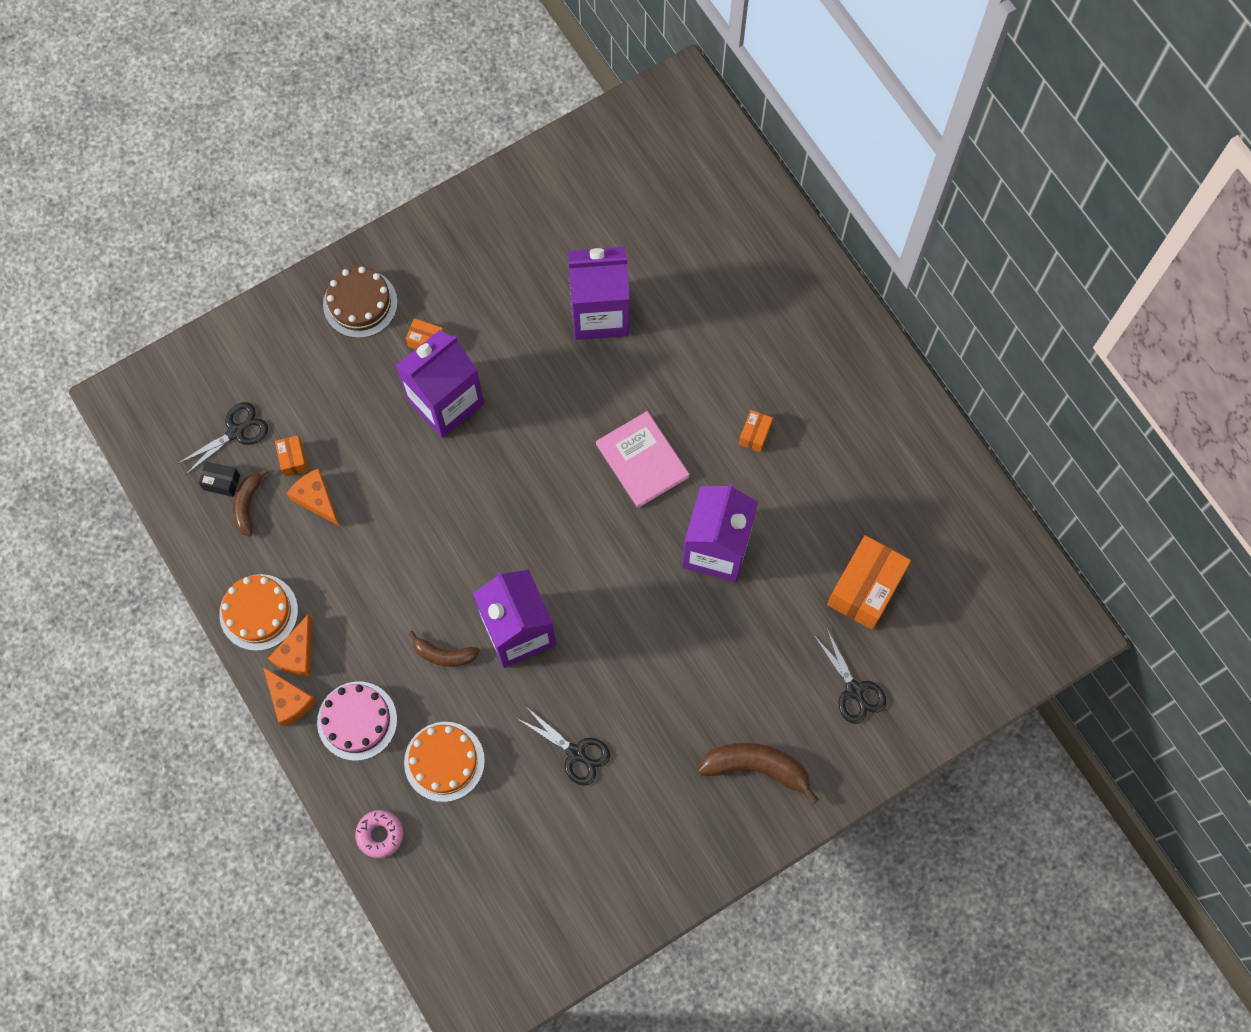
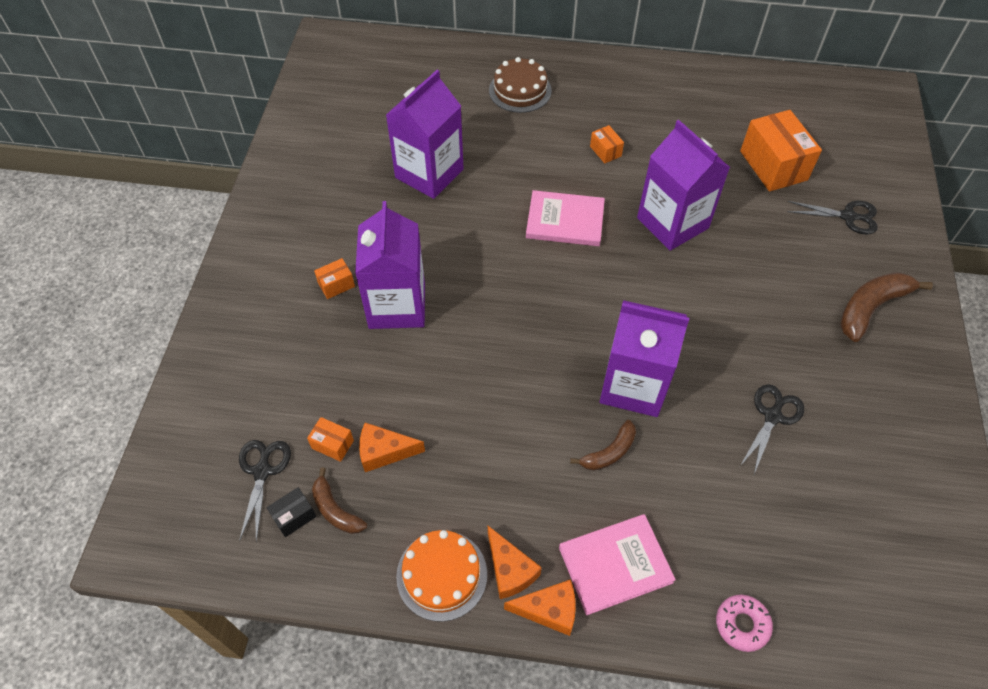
camera: 50 degrees left, 15 degrees down
pink cake [317,682,397,761] -> pink book [559,514,676,615]
brown cake [323,267,398,338] -> brown cake moved to [489,57,552,113]
orange cake [404,722,485,802] -> none
black scissors [518,707,610,786] -> black scissors turned 45 degrees counterclockwise [740,384,804,474]

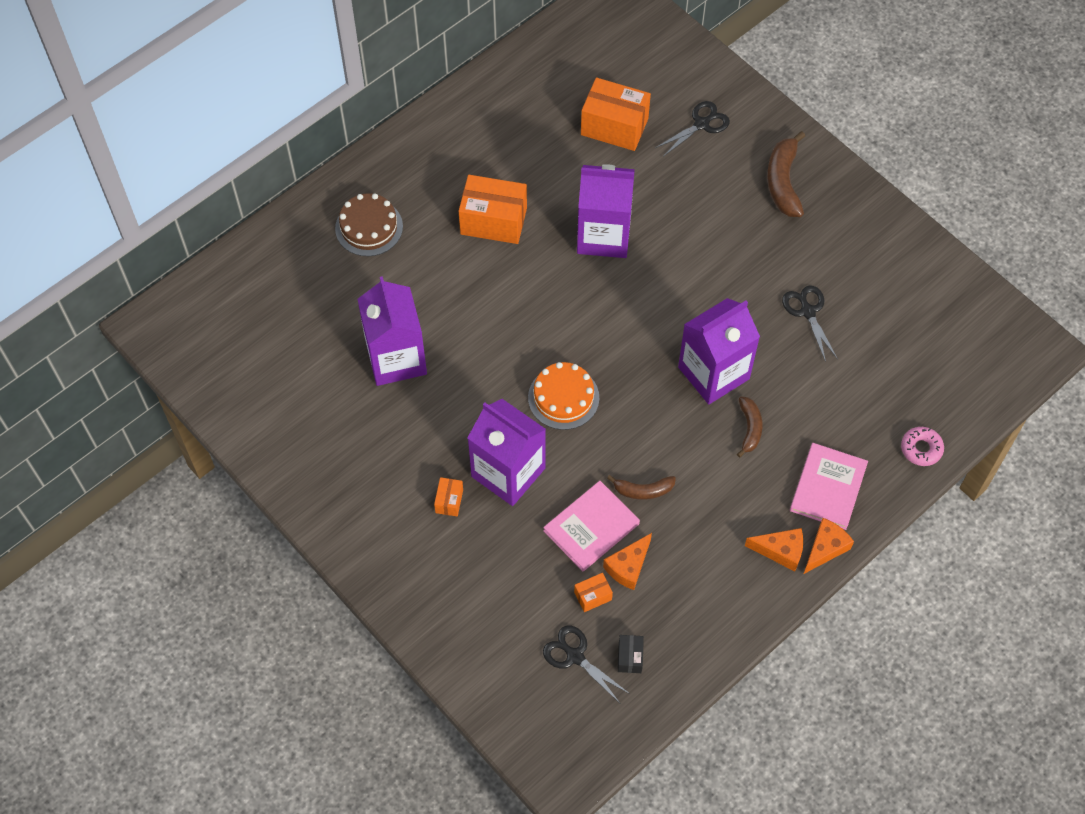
camera: 50 degrees left, 5 degrees up
brown banana [312,468,367,534] -> brown banana moved to [607,475,676,500]
orange cake [396,530,487,622] -> orange cake moved to [528,362,599,430]
pink book [526,190,605,246] -> pink book moved to [543,481,640,571]
orange box [590,125,624,163] -> orange box [459,175,527,244], size x2.13

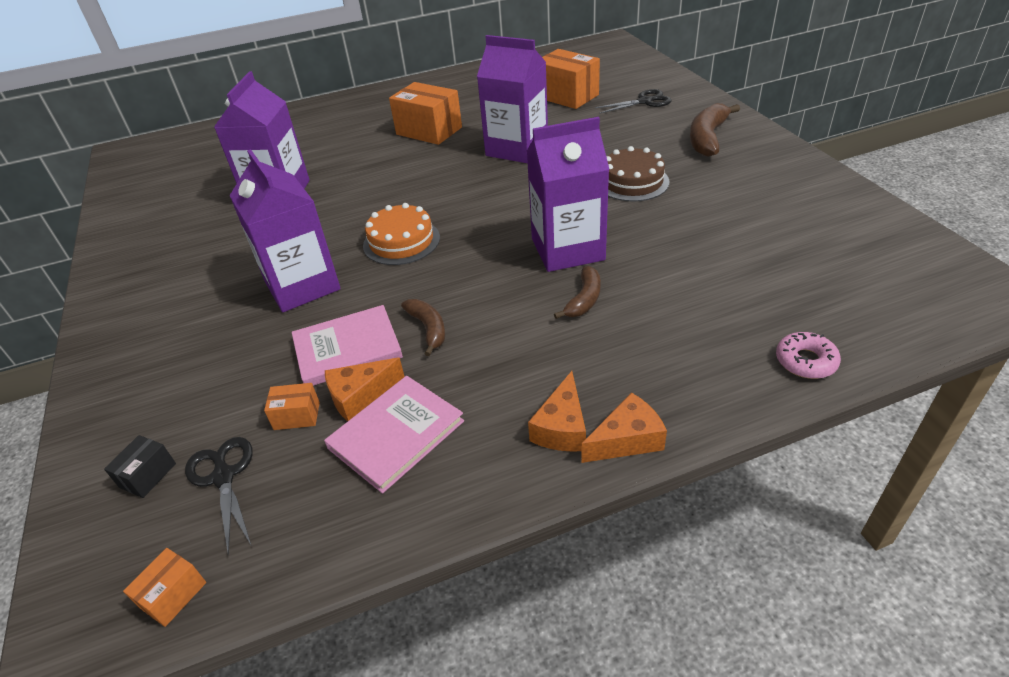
camera: 25 degrees right, 20 degrees down
brown cake [335,193,403,256] -> brown cake moved to [607,146,670,202]
orange box [434,477,463,517] -> orange box moved to [123,548,206,627]
brown banana [607,475,676,500] -> brown banana turned 135 degrees counterclockwise [401,299,445,356]
black box [618,635,644,673] -> black box moved to [104,435,176,498]
orange cheese [745,528,803,571] -> orange cheese turned 75 degrees clockwise [528,371,586,452]
black scissors [782,285,838,362] -> none
pink book [790,443,868,530] -> pink book moved to [324,376,464,494]

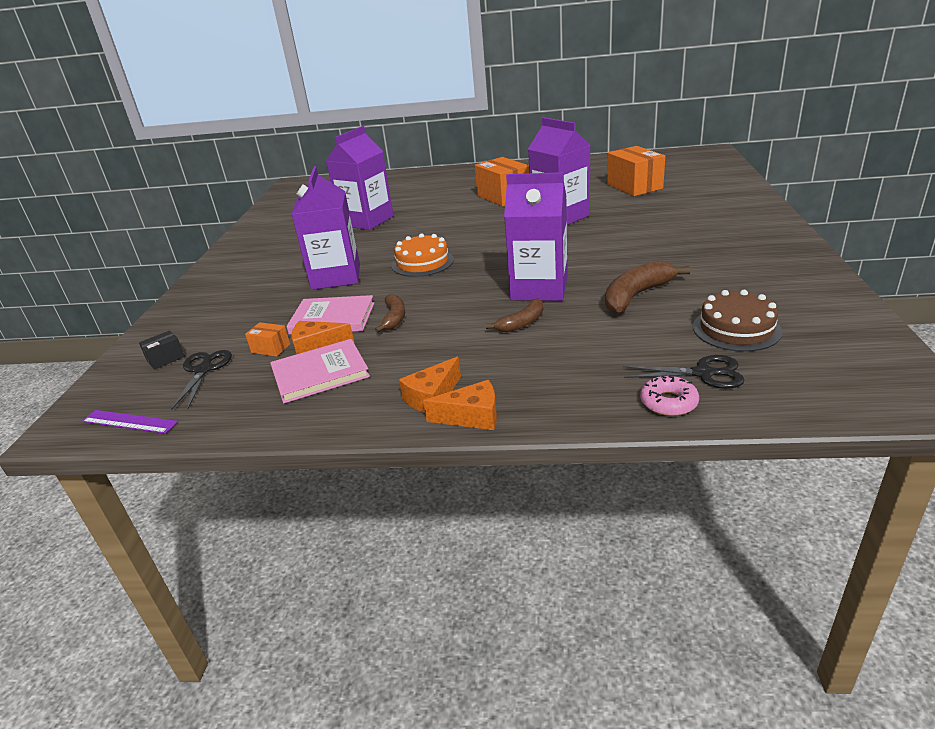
camera: 25 degrees right, 10 degrees down
orange box [123,548,206,627] -> purple ruler [82,410,178,434]
black scissors [595,89,671,114] -> black scissors moved to [623,355,745,389]
brown cake [607,146,670,202] -> brown cake moved to [693,290,782,352]
brown banana [690,103,740,157] -> brown banana moved to [605,261,690,314]

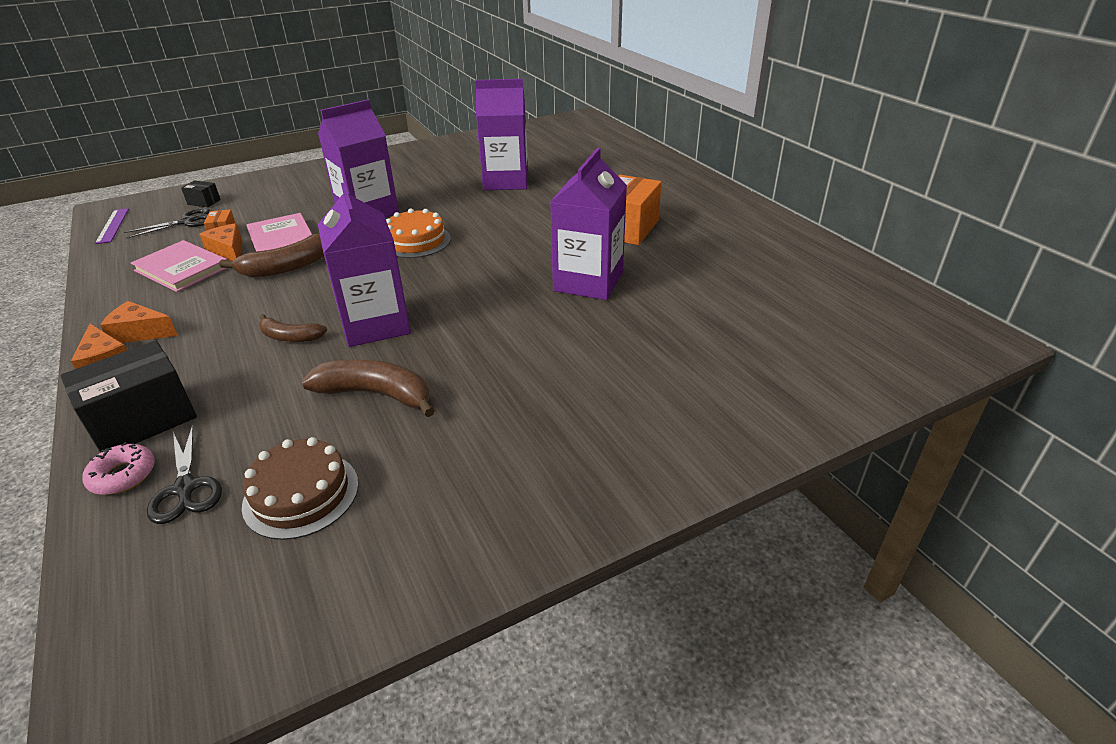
camera: 55 degrees right, 5 degrees up
brown banana [375,294,405,332] -> brown banana [219,233,324,278], size x1.63
orange box [607,146,665,196] -> none
none -> black box [60,340,197,453]

